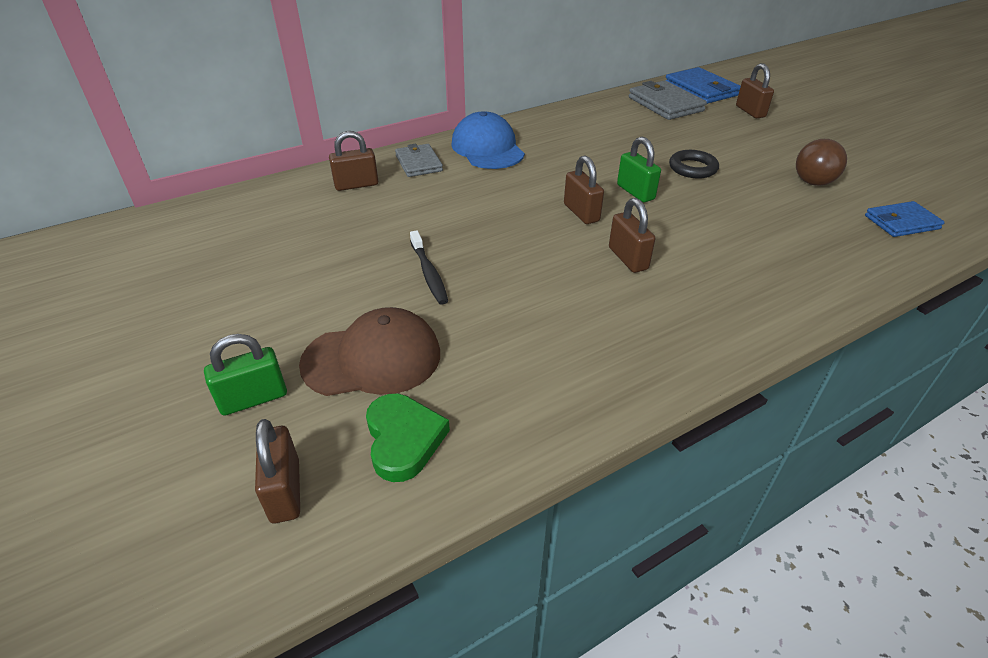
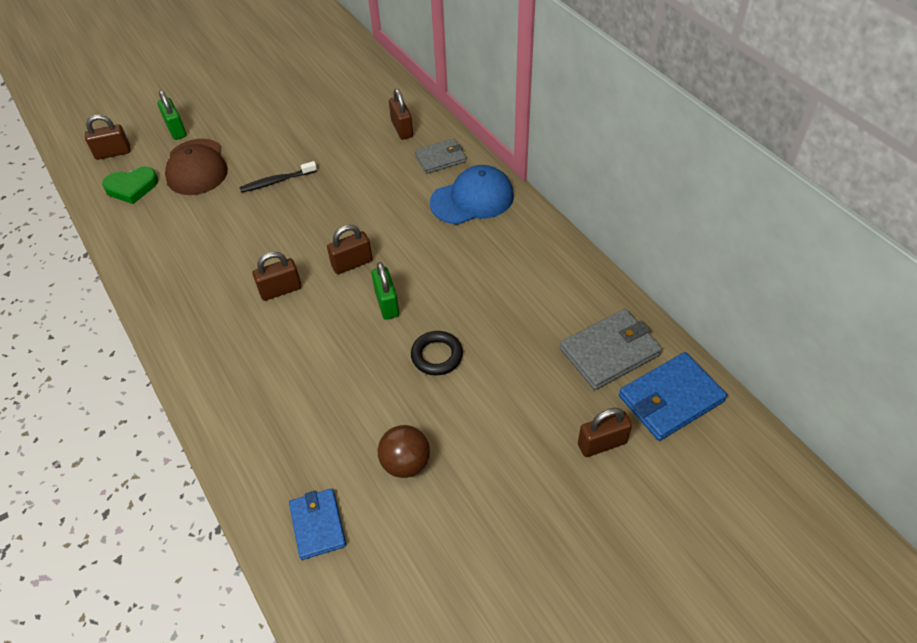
camera: 90 degrees right, 10 degrees up
green padlock [617,137,661,202] -> green padlock turned 75 degrees counterclockwise [371,262,399,320]

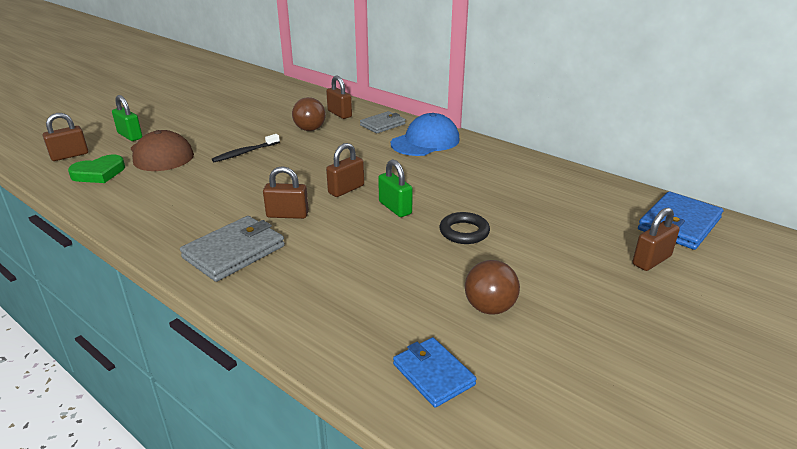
camera: 20 degrees left, 20 degrees down
brown padlock [253,252,302,301] -> brown padlock turned 45 degrees clockwise [263,166,309,219]
grey wallet [560,309,662,390] -> grey wallet moved to [180,216,285,282]
none -> brown ball [292,97,326,131]

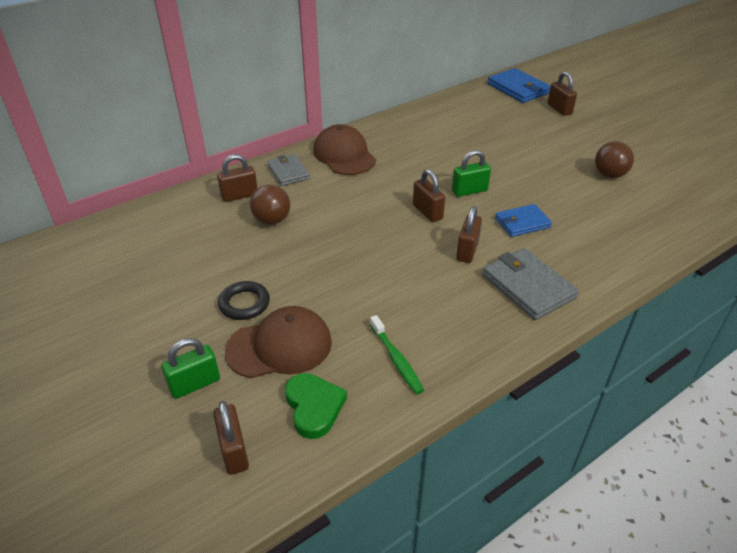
camera: 75 degrees left, 10 degrees up
black toothbrush [212,134,280,162] -> none
blue cap [391,113,460,156] -> brown cap [313,124,376,175]
blue wallet [393,337,477,408] -> blue wallet moved to [495,204,552,237]
black ring [439,212,490,244] -> black ring moved to [218,281,270,320]
none -> green toothbrush [370,315,424,394]

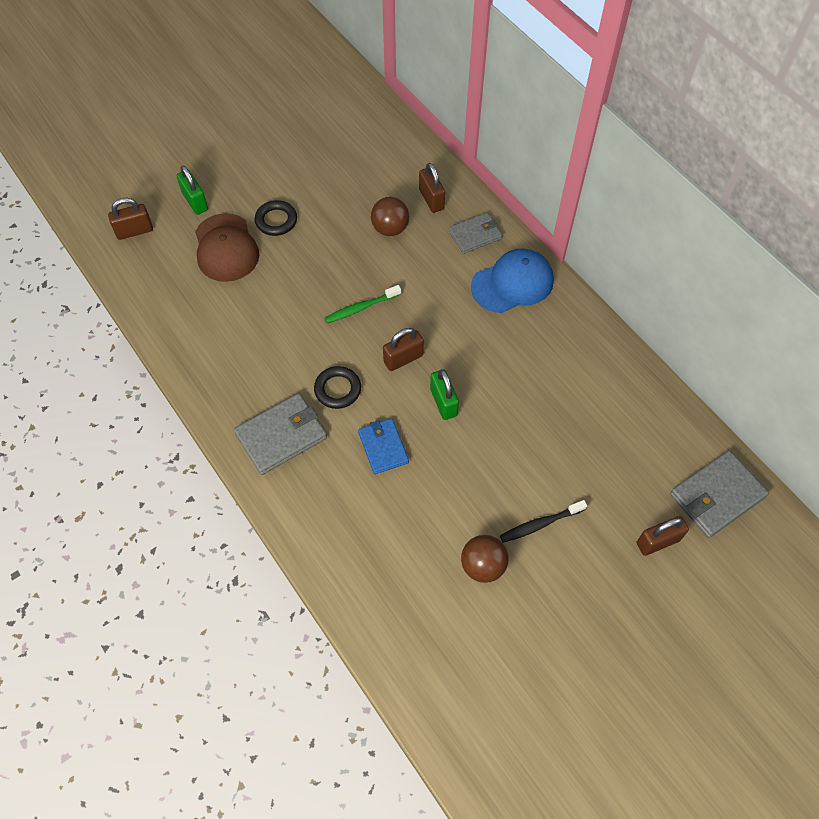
camera: 90 degrees right, 20 degrees up
green heart [285,373,347,439] -> none
brown cap [313,124,376,175] -> blue cap [471,248,554,313]
green toothbrush [370,315,424,394] -> green toothbrush moved to [325,285,401,323]
brown padlock [456,206,482,263] -> black ring [314,366,361,409]
blue wallet [487,68,551,103] -> grey wallet [670,451,769,538]
none -> black toothbrush [500,500,587,543]

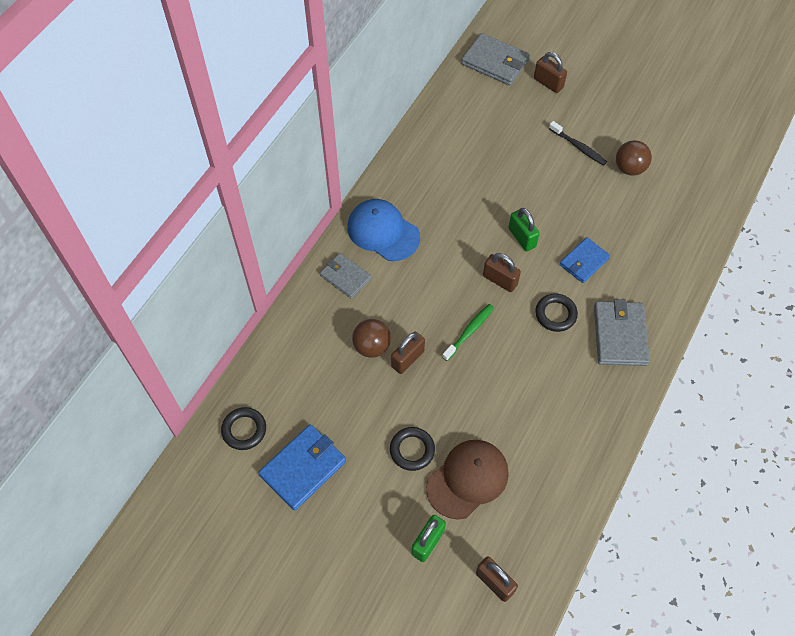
camera: 115 degrees left, 0 degrees up
grey wallet [234,393,327,475] -> grey wallet turned 60 degrees clockwise [594,299,650,366]
green toothbrush [325,285,401,323] -> green toothbrush turned 90 degrees counterclockwise [442,304,494,361]
brown padlock [419,163,445,213] -> brown padlock moved to [391,331,425,374]
green padlock [430,369,459,420] -> green padlock turned 75 degrees counterclockwise [508,208,540,251]
none -> black ring [221,407,266,450]
none -> blue wallet [258,424,346,511]

